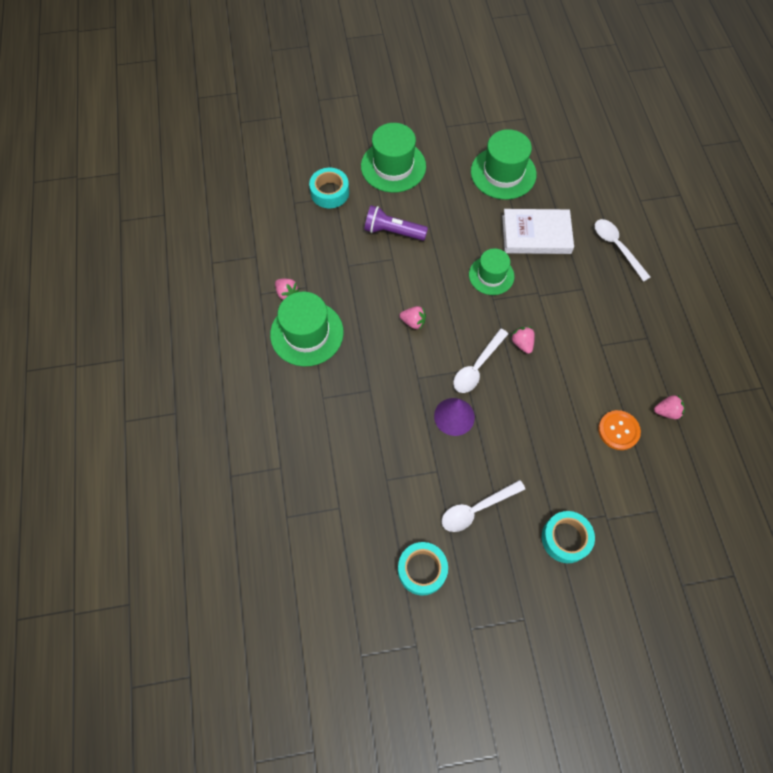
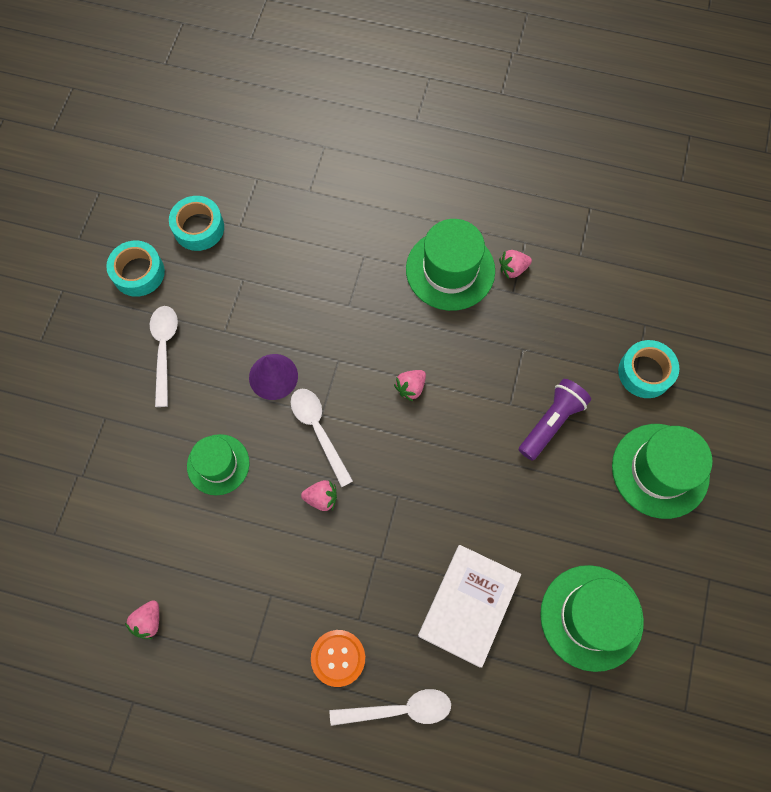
camera: 115 degrees right, 5 degrees up
green hat [469,248,514,295] -> green hat moved to [187,434,250,495]
turquoise tape [542,511,595,563] -> turquoise tape moved to [169,196,224,251]
orange button [598,410,641,450] -> orange button moved to [311,630,365,687]

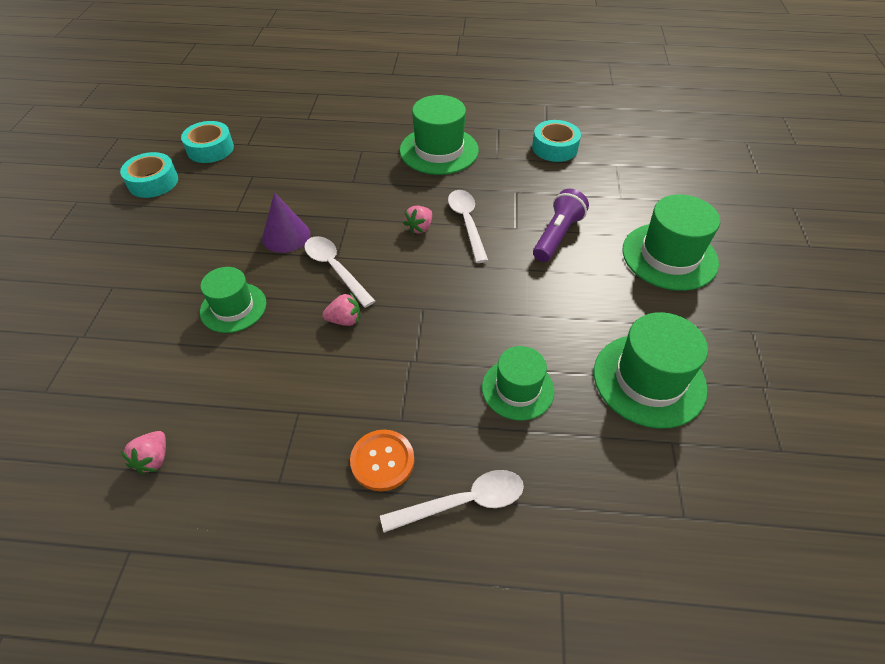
camera: 10 degrees left, 20 degrees down
white spoon [150,306,178,407] -> white spoon moved to [448,190,488,263]
white book [418,545,521,668] -> green hat [482,346,555,421]
pink strawberry [499,250,532,279] -> none
turquoise tape [618,340,679,398] -> turquoise tape moved to [532,120,581,162]

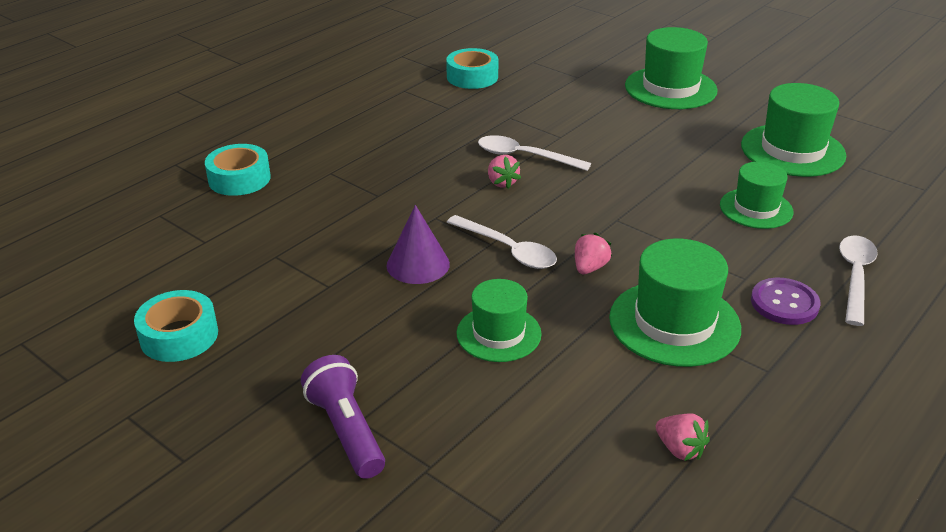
camera: 55 degrees left, 15 degrees down
turquoise tape [181,121,234,163] -> turquoise tape moved to [205,144,271,196]
white spoon [304,236,375,308] -> white spoon turned 135 degrees counterclockwise [447,215,557,269]
orange button [350,430,414,491] -> purple button [751,278,820,325]
green hat [400,95,479,175] -> green hat moved to [609,238,741,367]
purple flashlight [533,189,589,262] -> purple flashlight moved to [301,355,385,479]

